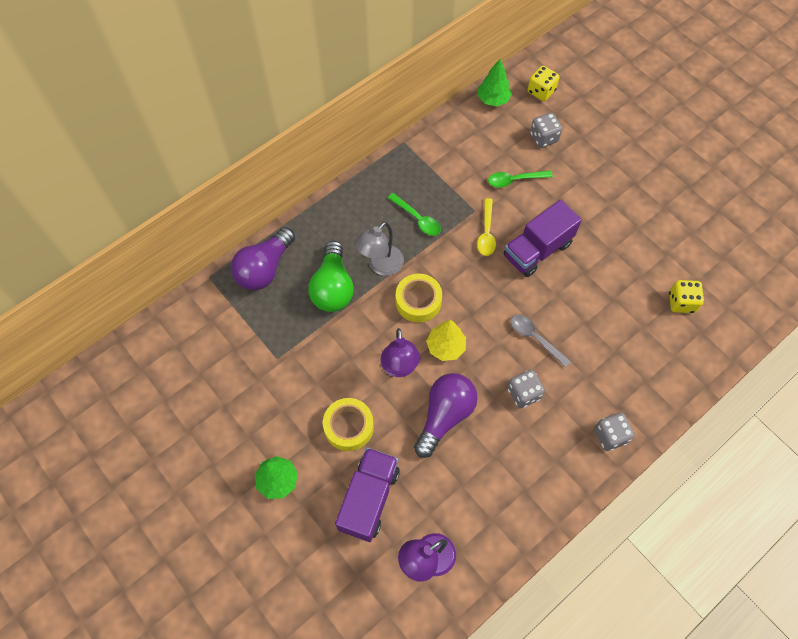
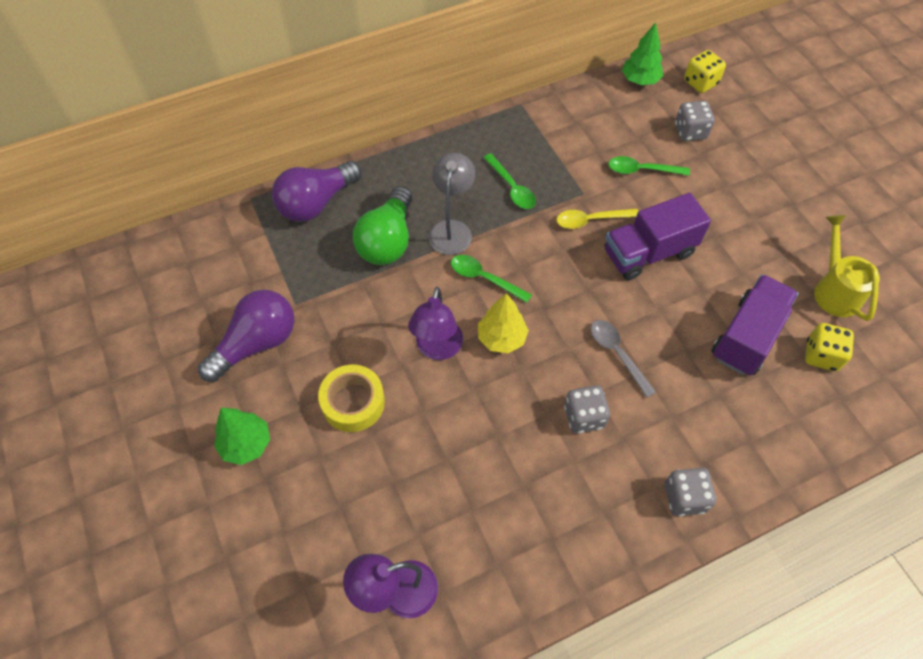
camera: 15 degrees right, 5 degrees down
purple truck [335,448,400,542] -> purple truck moved to [711,274,798,376]
grey lamp [355,222,404,276] -> grey lamp turned 135 degrees clockwise [428,153,475,255]
yellow tape [396,274,442,322] -> green spoon [451,255,532,303]
purple light bulb [414,373,478,458] -> purple light bulb moved to [198,290,294,382]
yellow spoon [477,198,496,256] -> yellow spoon turned 60 degrees clockwise [556,209,639,229]
none -> yellow watering can [814,215,880,321]

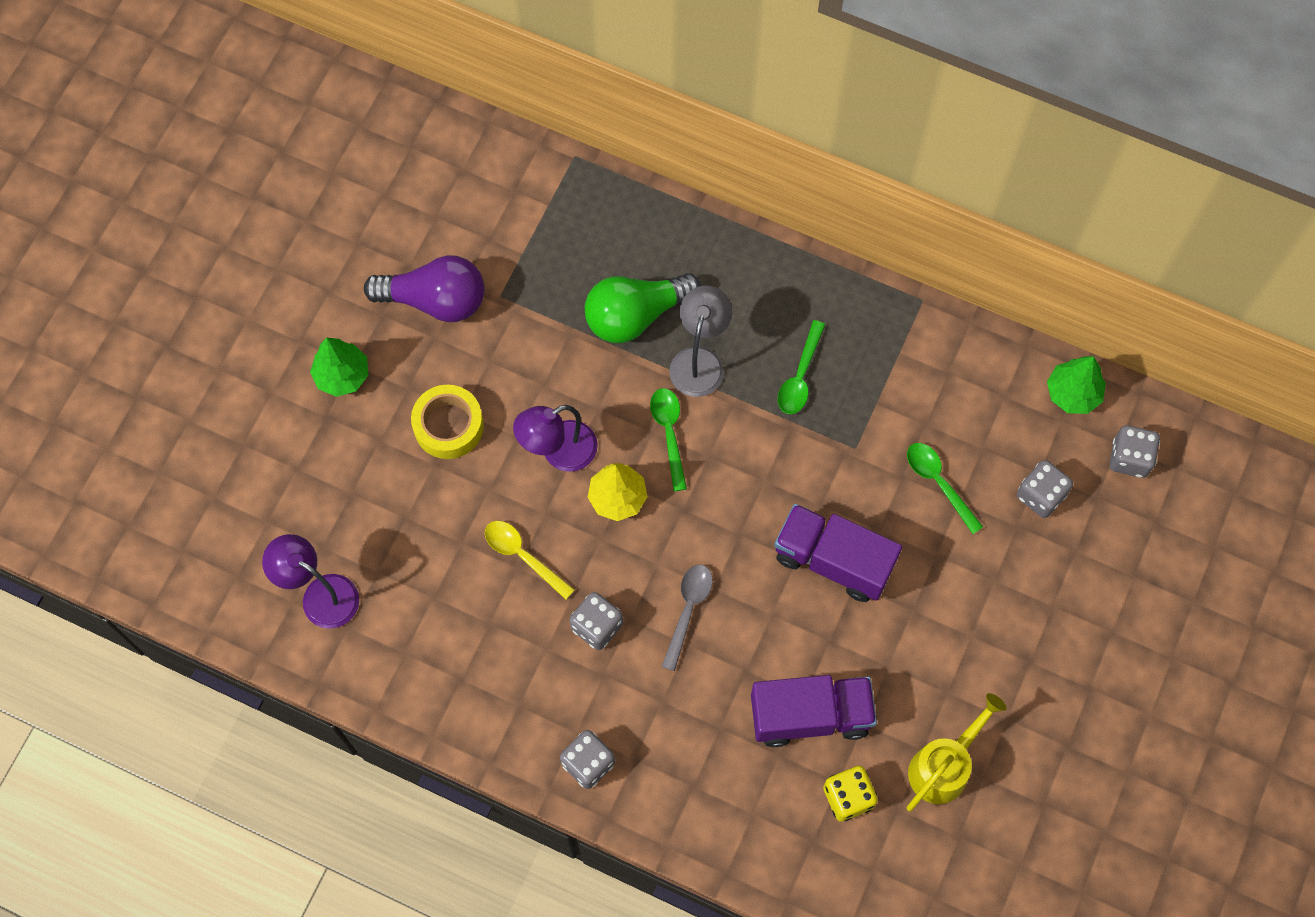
camera: 50 degrees right, 10 degrees up
purple light bulb [272,161,361,222] -> none
grey lamp [428,153,475,255] -> grey lamp turned 45 degrees counterclockwise [669,286,732,397]
yellow spoon [556,209,639,229] -> yellow spoon moved to [485,521,575,599]
yellow dice [684,50,726,93] -> grey dice [1109,425,1160,478]

